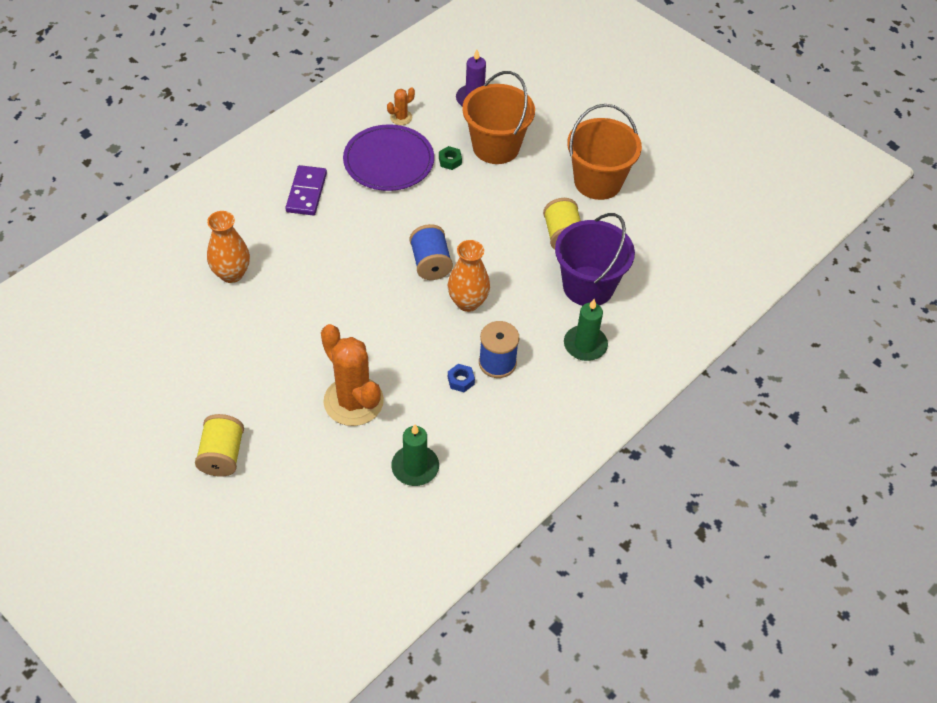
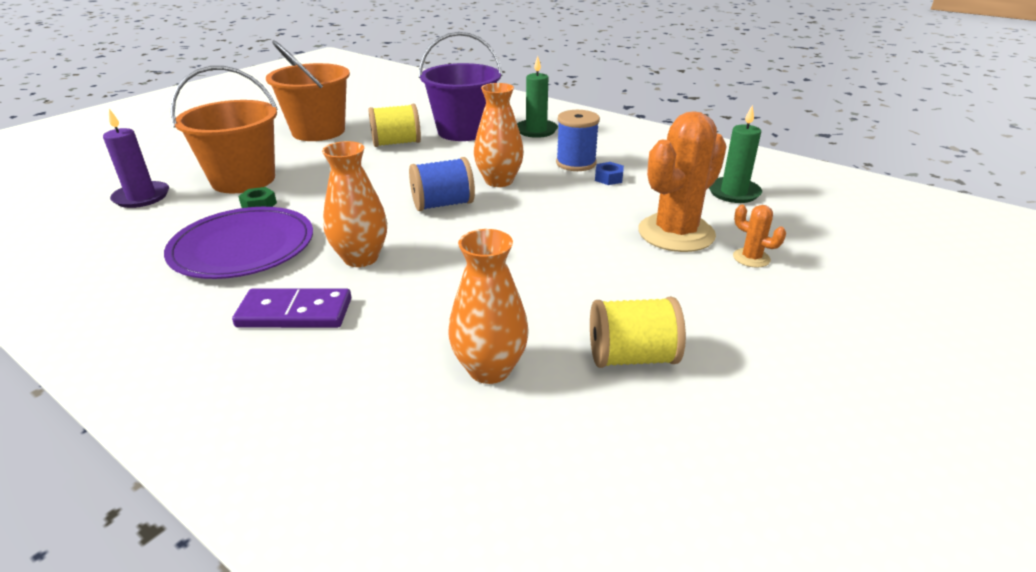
camera: 95 degrees left, 20 degrees down
yellow spool [195,414,244,477] -> yellow spool moved to [590,297,686,368]
orange cactus [387,87,415,125] -> orange cactus moved to [733,205,786,268]
none -> orange vase [322,141,387,267]

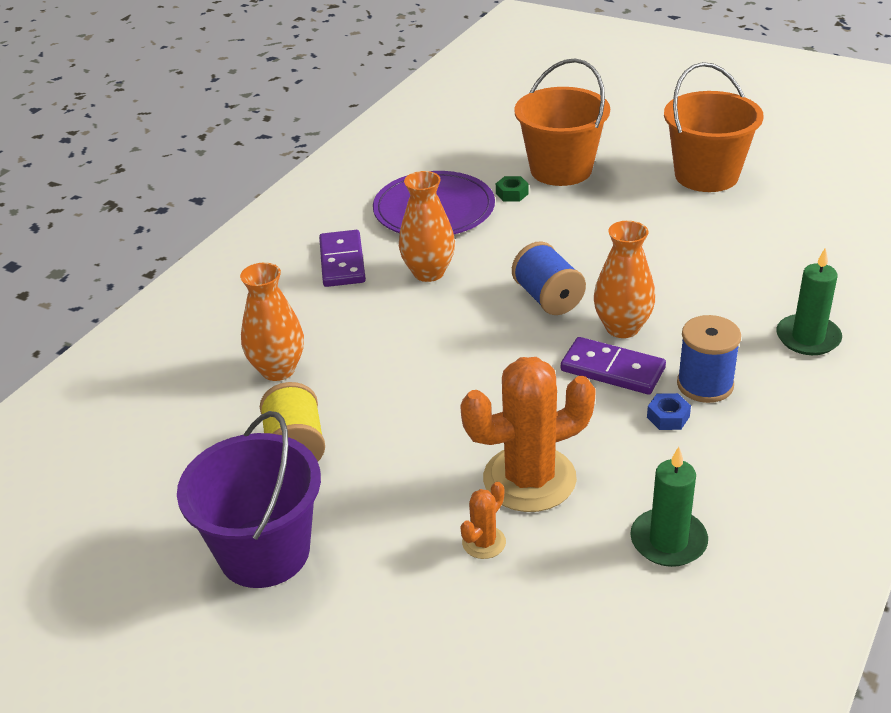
camera: 85 degrees right, 5 degrees up
purple candle [103,109,169,208] -> none
yellow spool [368,104,421,147] -> none
purple bucket [419,32,503,141] -> purple bucket moved to [177,411,321,588]
orange cactus [638,111,727,252] -> orange cactus turned 60 degrees counterclockwise [460,357,596,512]
none -> purple domino [561,337,666,395]

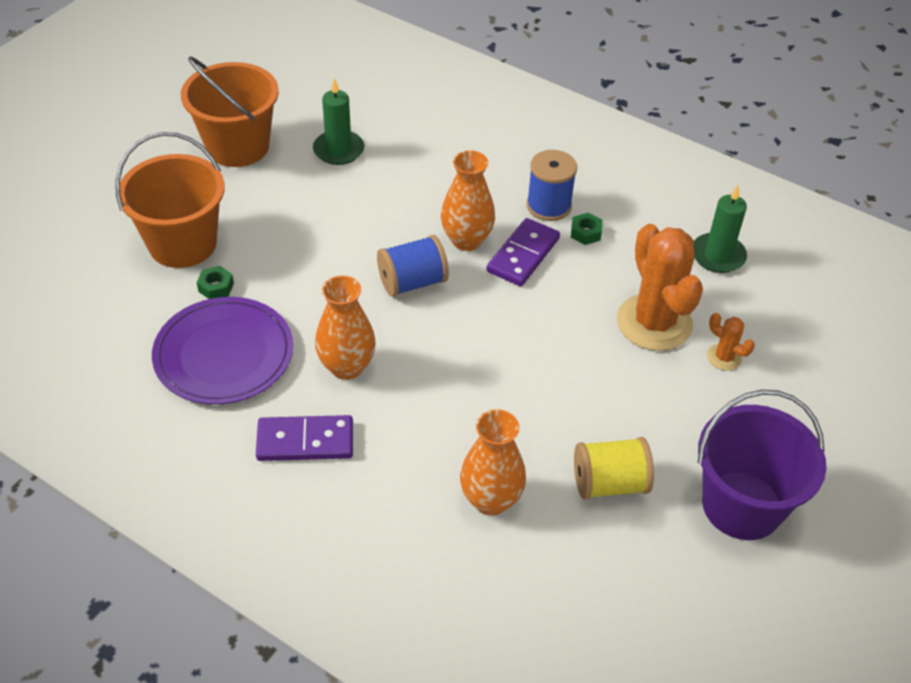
camera: 90 degrees left, 10 degrees up
blue nut [647,393,691,430] -> green nut [571,213,602,245]
green candle [776,248,842,355] -> green candle moved to [313,78,364,165]

